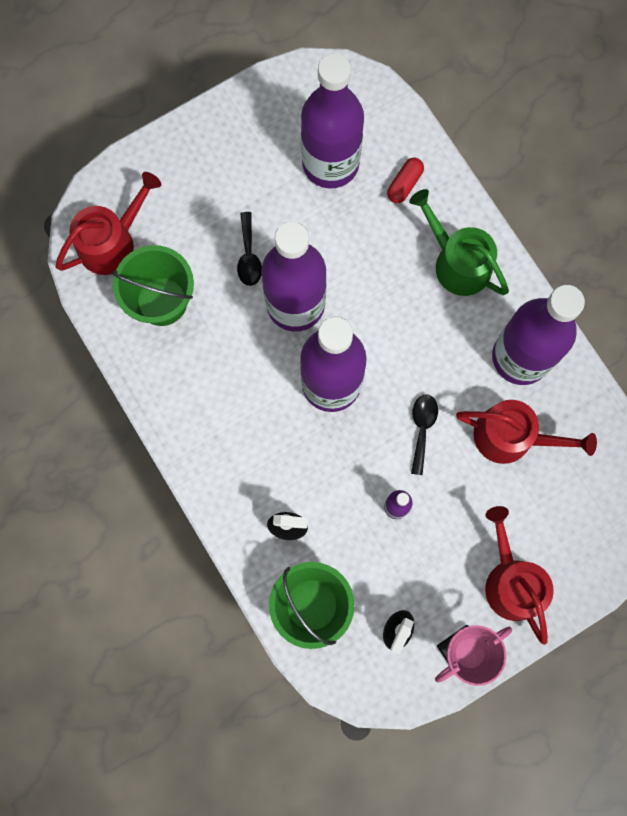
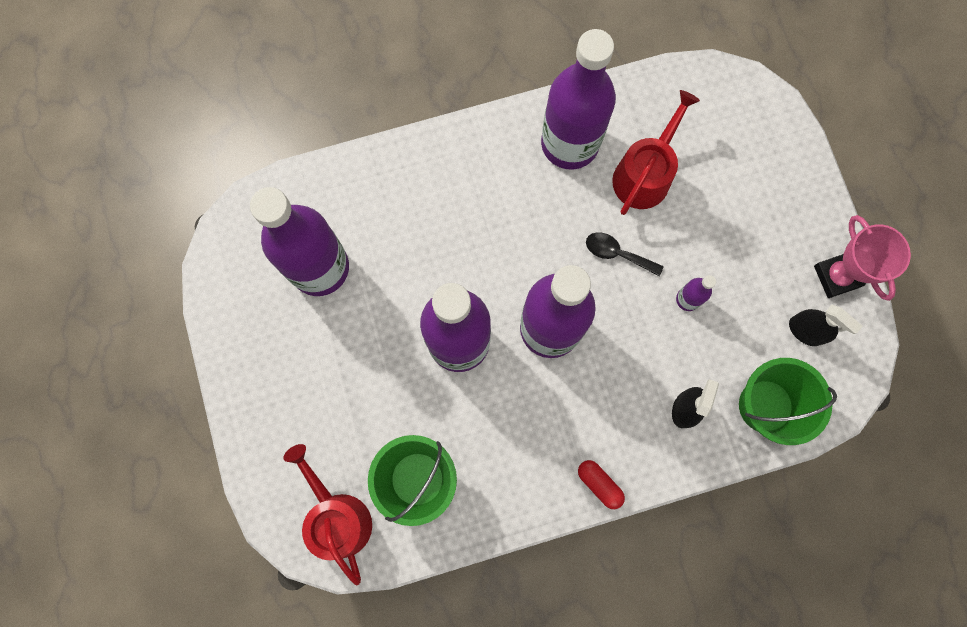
camera: 75 degrees left, 0 degrees up
black spoon [237,212,262,286] -> none
red capsule [387,158,424,203] -> red capsule moved to [578,460,625,509]
green watering can [409,189,509,296] -> none
red watering can [485,506,554,645] -> none

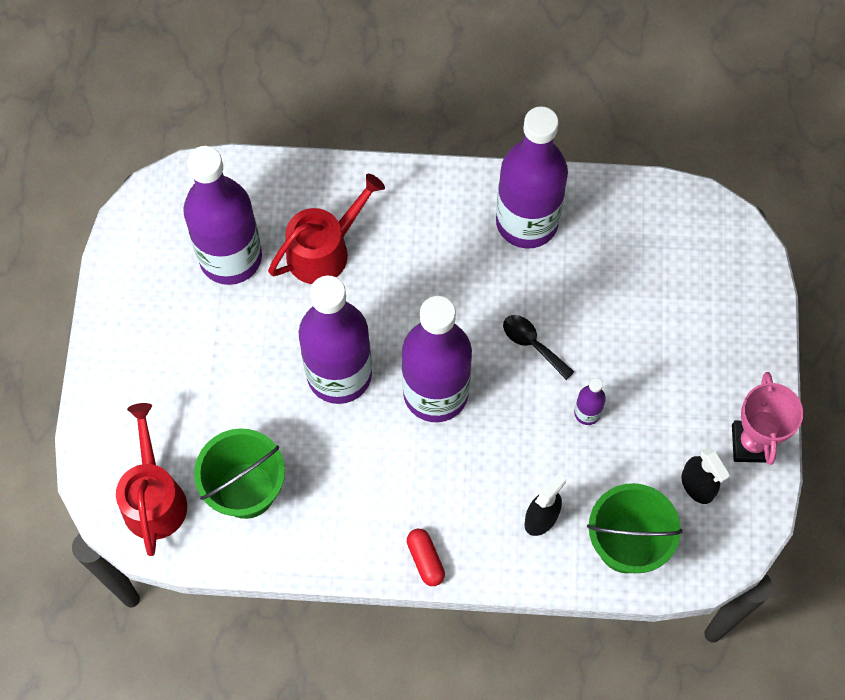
camera: 20 degrees right, 10 degrees down
red watering can [612,90,700,215] -> red watering can moved to [268,173,385,284]

